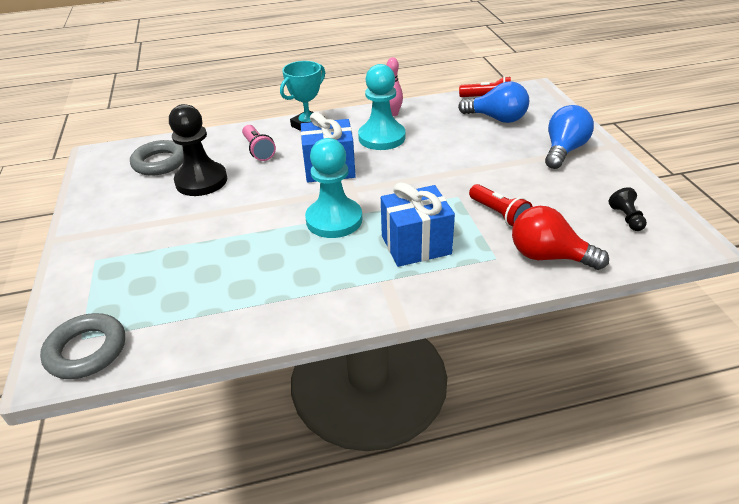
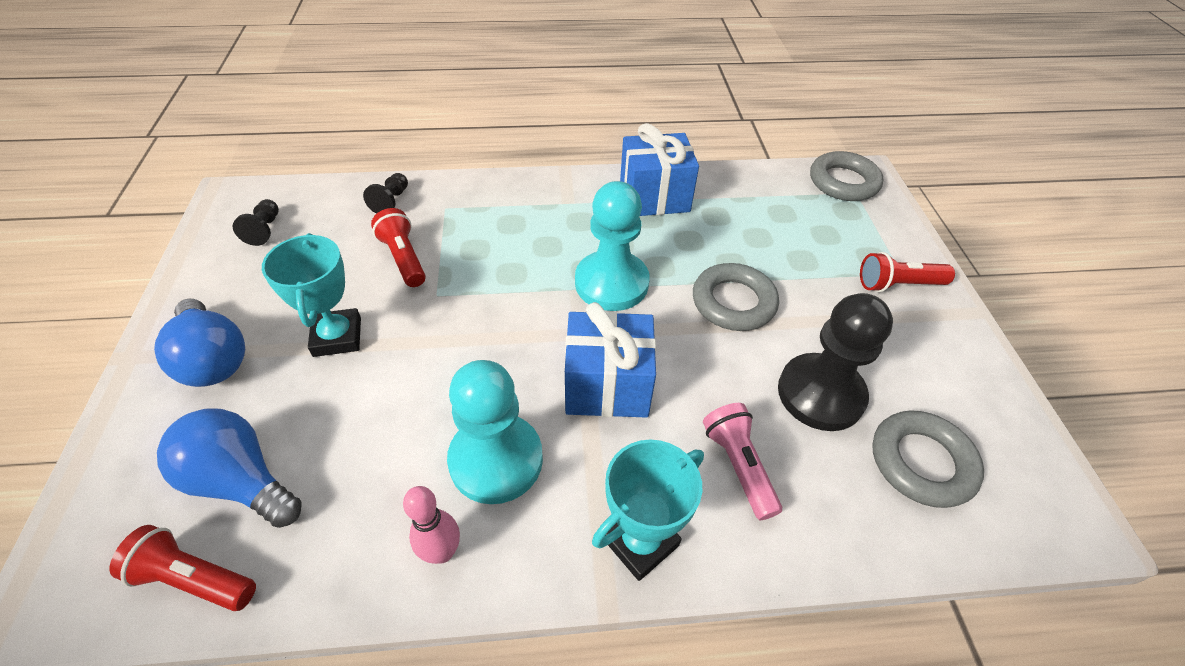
camera: 175 degrees left, 10 degrees up
blue gift [381,182,455,267] -> blue gift moved to [620,123,699,216]
red light bulb [512,206,609,270] -> black pawn [363,173,408,214]
blue light bulb [545,105,594,169] -> blue light bulb turned 75 degrees counterclockwise [154,299,245,387]
none -> turquoise trophy [262,233,361,357]
none -> grey ring [693,263,779,331]
none -> red flashlight [860,252,955,292]

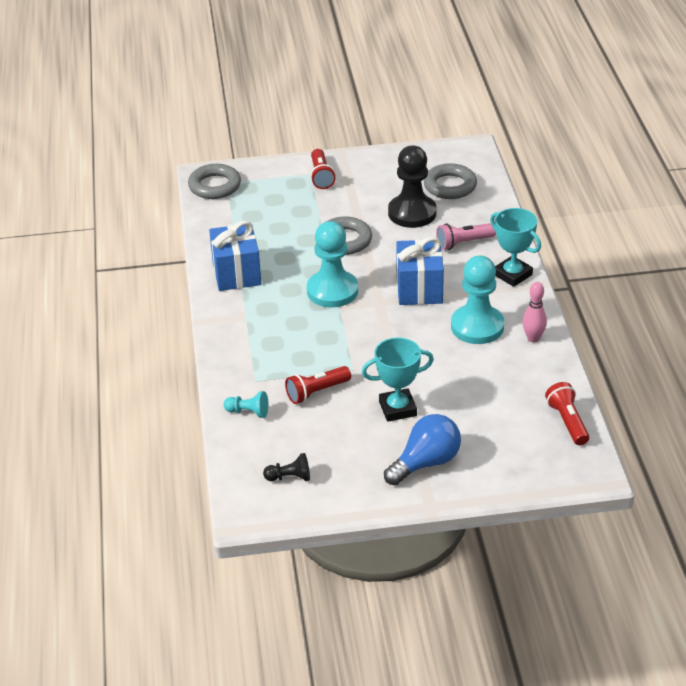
camera: 90 degrees left, 10 degrees down
red flashlight [110,525,256,611] -> red flashlight turned 150 degrees clockwise [545,382,589,445]
blue light bulb [157,408,302,528] -> none
black pawn [363,173,408,214] -> turquoise pawn [223,391,268,418]

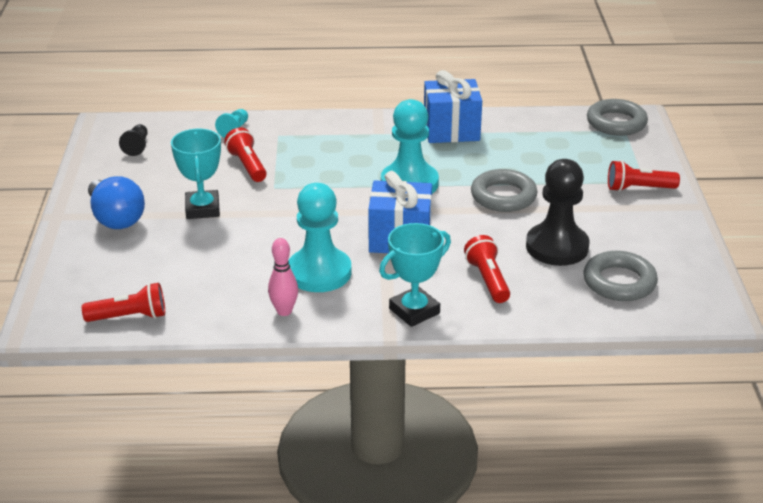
camera: 95 degrees right, 5 degrees down
pink flashlight [436,223,496,250] -> red flashlight [464,235,510,303]

